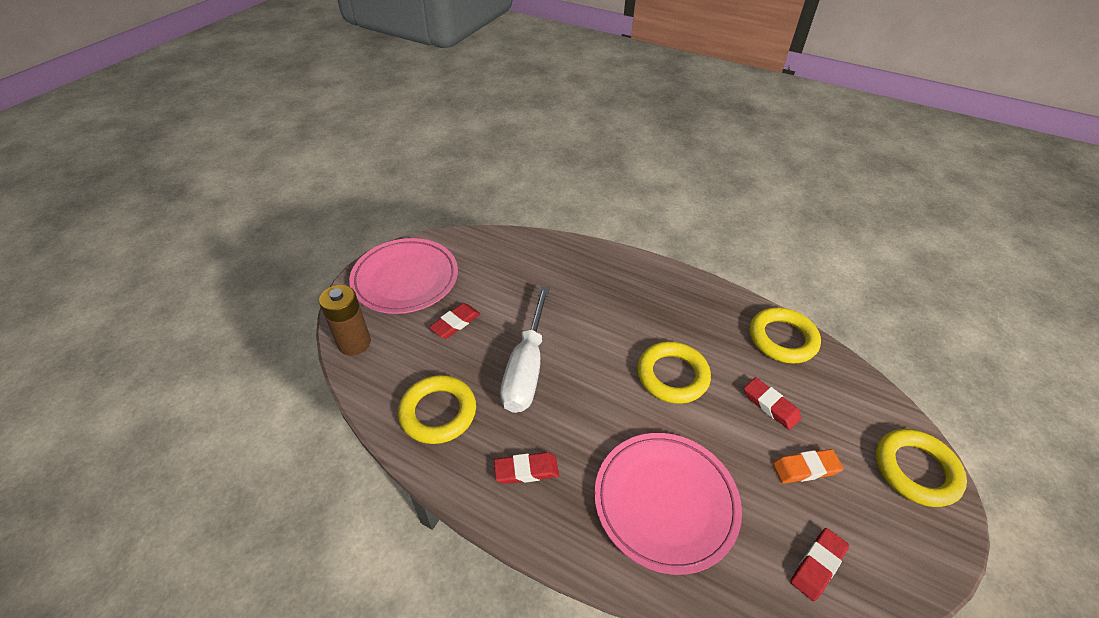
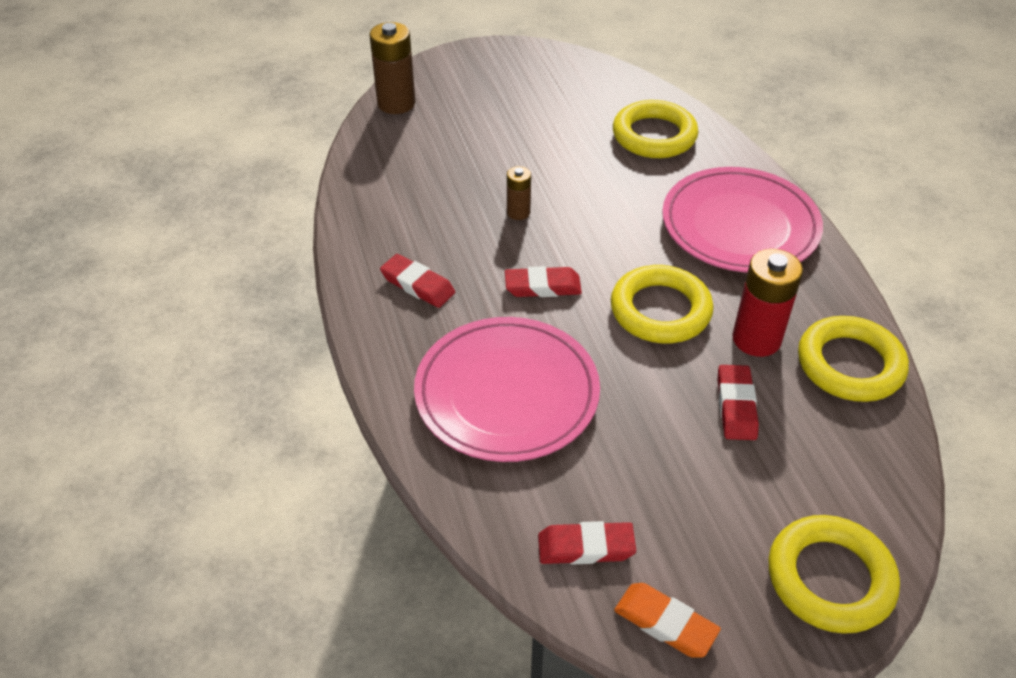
camera: 45 degrees right, 0 degrees up
pink plate [349,238,458,314] -> pink plate moved to [662,167,823,272]
yellow ring [398,375,476,444] -> yellow ring moved to [613,100,698,158]
red eraser [429,303,480,339] -> red eraser moved to [505,266,582,297]
white screwdriver [500,286,550,413] -> brown battery [507,166,531,220]
orange eraser [773,449,843,483] -> orange eraser moved to [614,583,721,658]
none -> red battery [732,249,803,357]

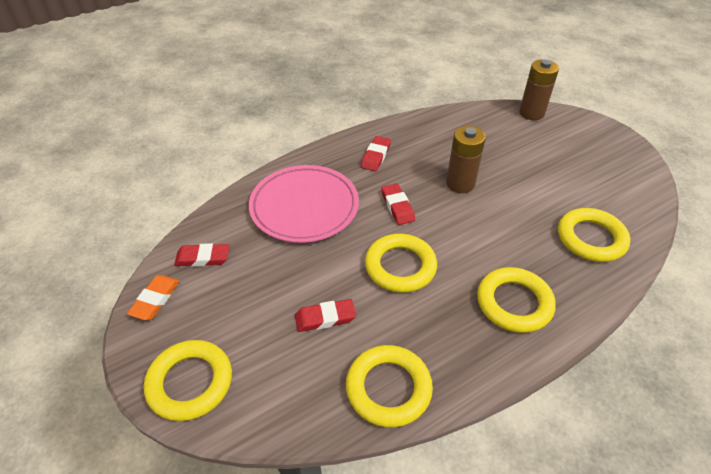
camera: 75 degrees right, 0 degrees up
brown battery [507,166,531,220] -> brown battery [446,126,486,193], size x1.82
red eraser [538,521,636,564] -> red eraser turned 75 degrees counterclockwise [174,243,229,267]
pink plate [662,167,823,272] -> yellow ring [477,267,556,333]
red battery [732,249,803,357] -> none

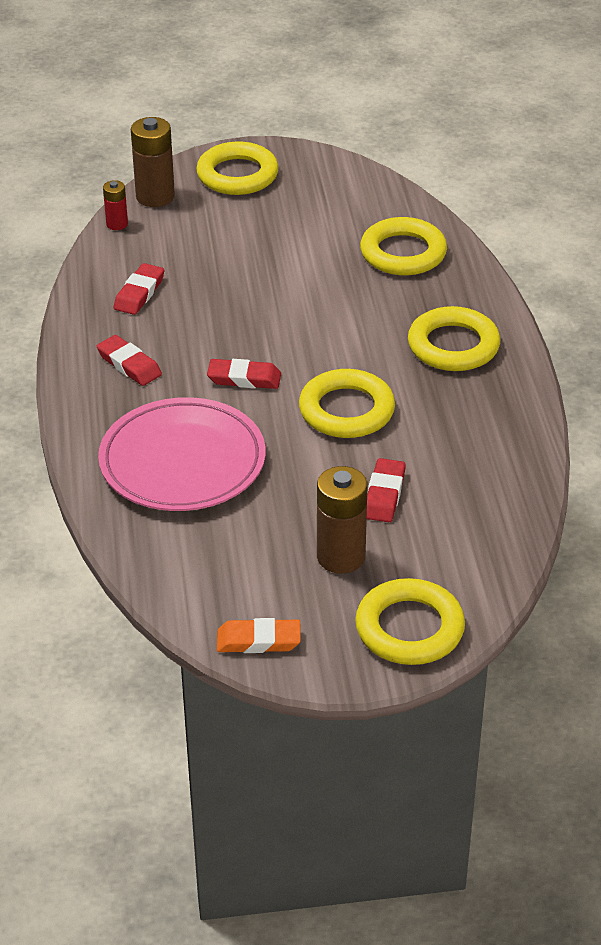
camera: 65 degrees left, 5 degrees down
orange eraser [127,275,180,320] -> orange eraser turned 45 degrees counterclockwise [217,618,301,653]
red eraser [174,243,229,267] -> red eraser moved to [114,263,164,315]
yellow ring [346,345,433,428] -> yellow ring moved to [196,141,279,195]
brown battery [446,126,486,193] -> brown battery moved to [317,466,368,574]
none -> red battery [103,180,128,230]

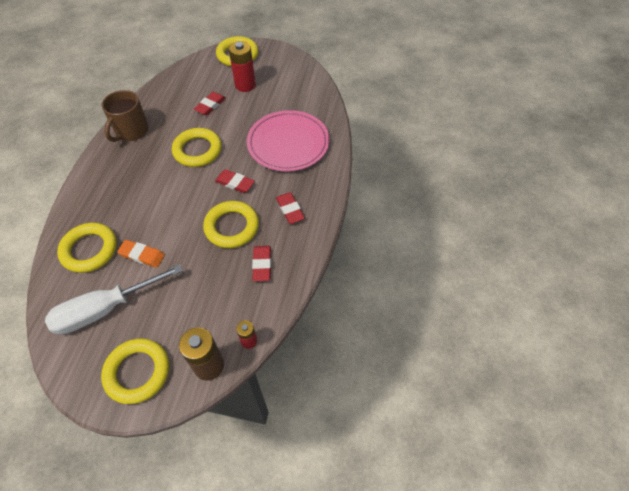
camera: 160 degrees left, 15 degrees up
red eraser [114,263,164,315] -> red eraser turned 45 degrees counterclockwise [252,246,271,281]
orange eraser [217,618,301,653] -> orange eraser moved to [117,240,165,268]
brown battery [317,466,368,574] -> red battery [229,41,256,92]
yellow ring [408,306,500,371] -> yellow ring moved to [203,201,259,248]
none -> white screwdriver [45,264,183,335]
none -> brown mug [102,90,149,142]

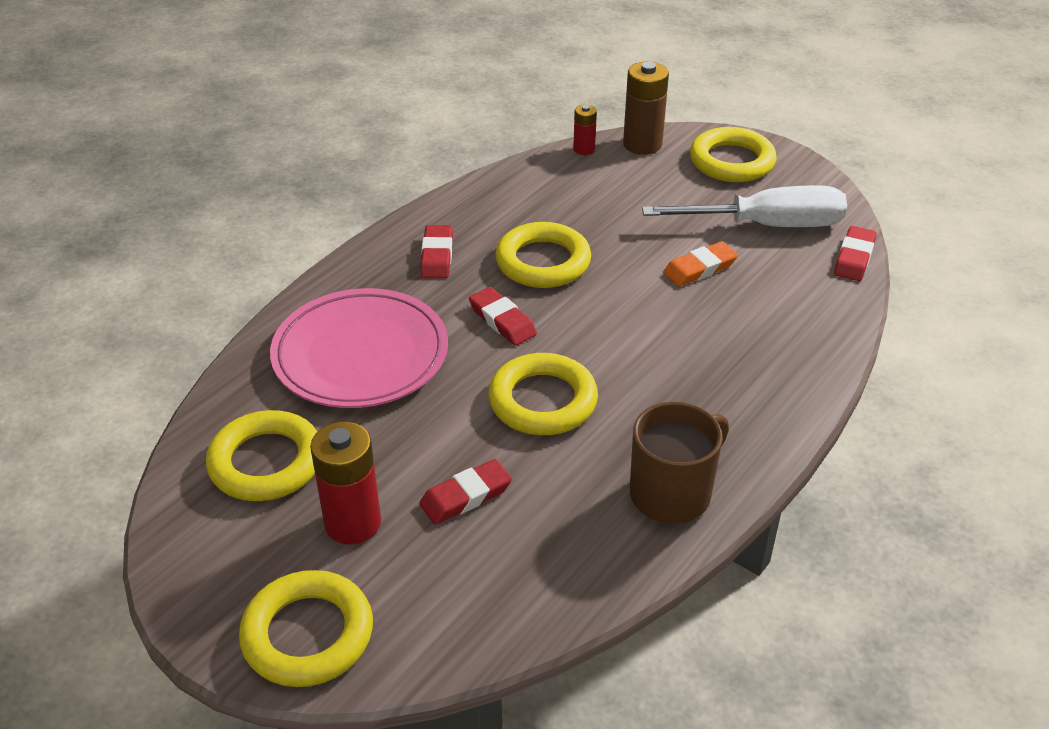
camera: 155 degrees left, 15 degrees down
yellow ring [57,223,117,273] -> yellow ring moved to [206,410,317,501]
orange eraser [117,240,165,268] -> orange eraser turned 75 degrees counterclockwise [663,241,738,287]
red eraser [252,246,271,281] -> red eraser moved to [834,226,877,281]

